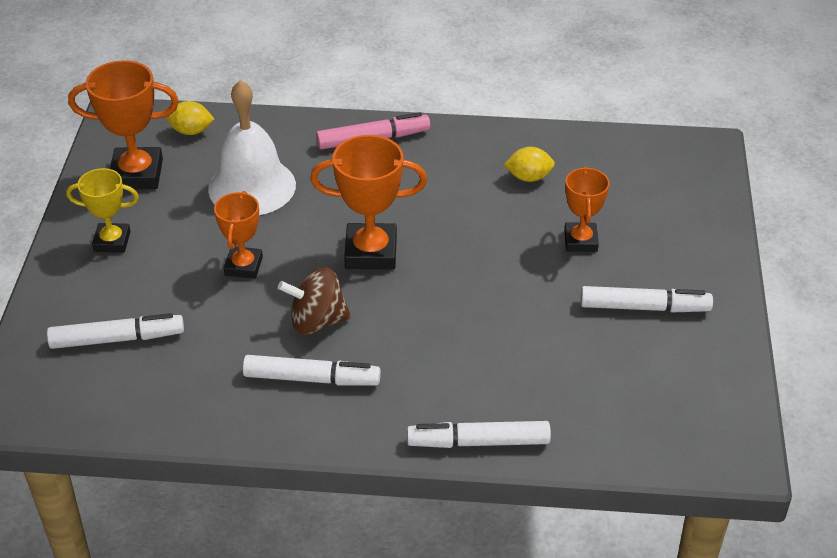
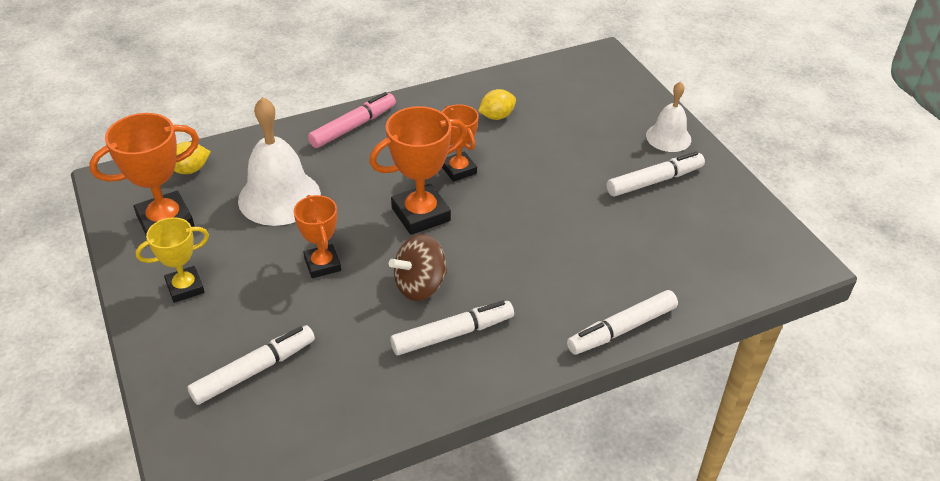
camera: 30 degrees left, 0 degrees up
orange trophy [564,166,610,252] -> orange trophy moved to [442,104,479,182]
none -> white bell [646,81,691,152]

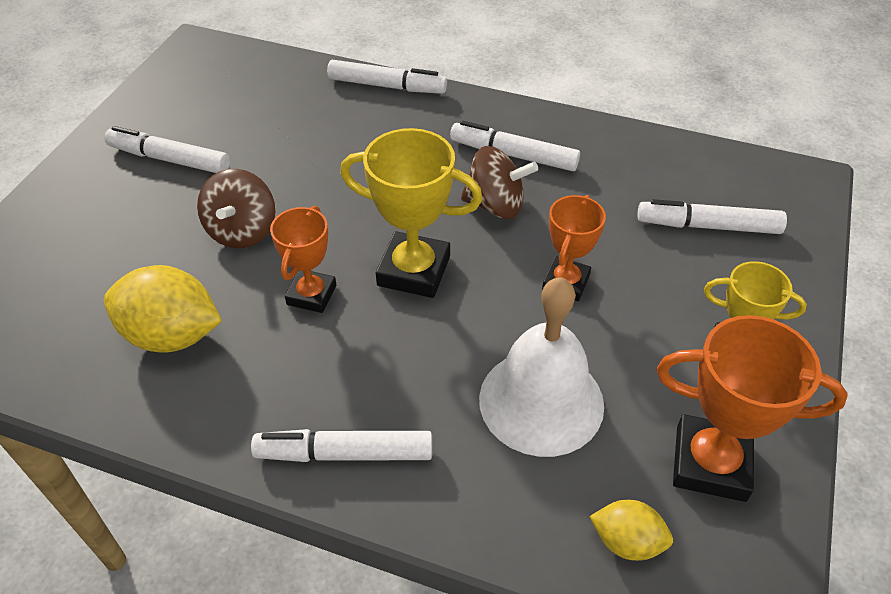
camera: 135 degrees left, 5 degrees up
pink marker [308,92,396,148] -> white marker [251,429,432,462]
orange trophy [369,106,467,235] -> yellow trophy [340,128,483,298]
yellow lemon [478,89,516,120] -> yellow lemon [104,265,222,353], size x1.78
white bell [646,81,691,152] -> none
none -> brown spinning top [197,169,275,248]

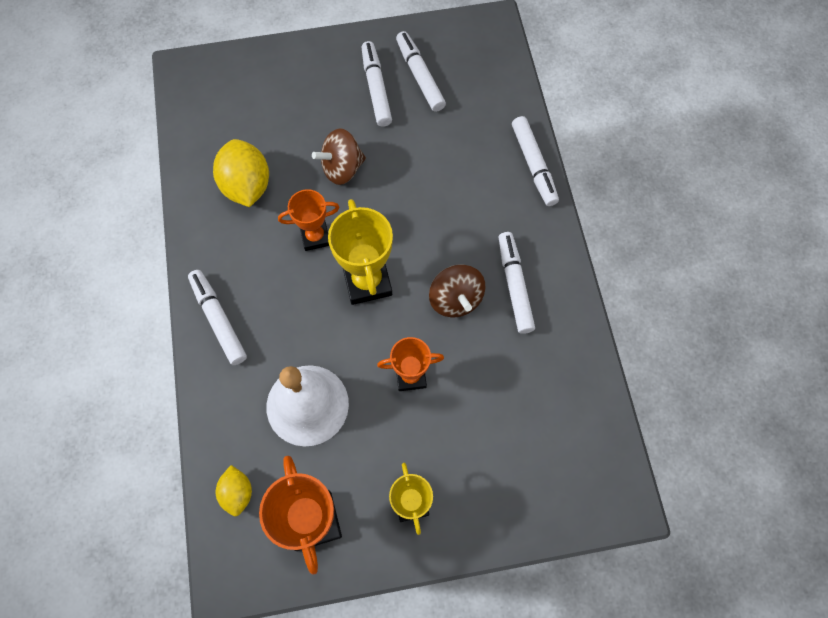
camera: 60 degrees right, 20 degrees up
white marker [637,199,787,234] -> white marker moved to [396,31,446,112]

